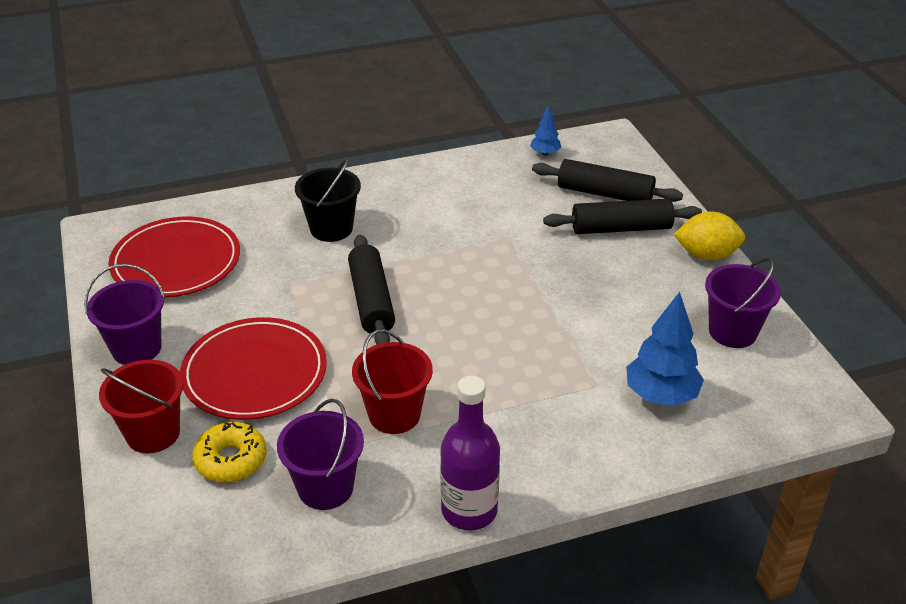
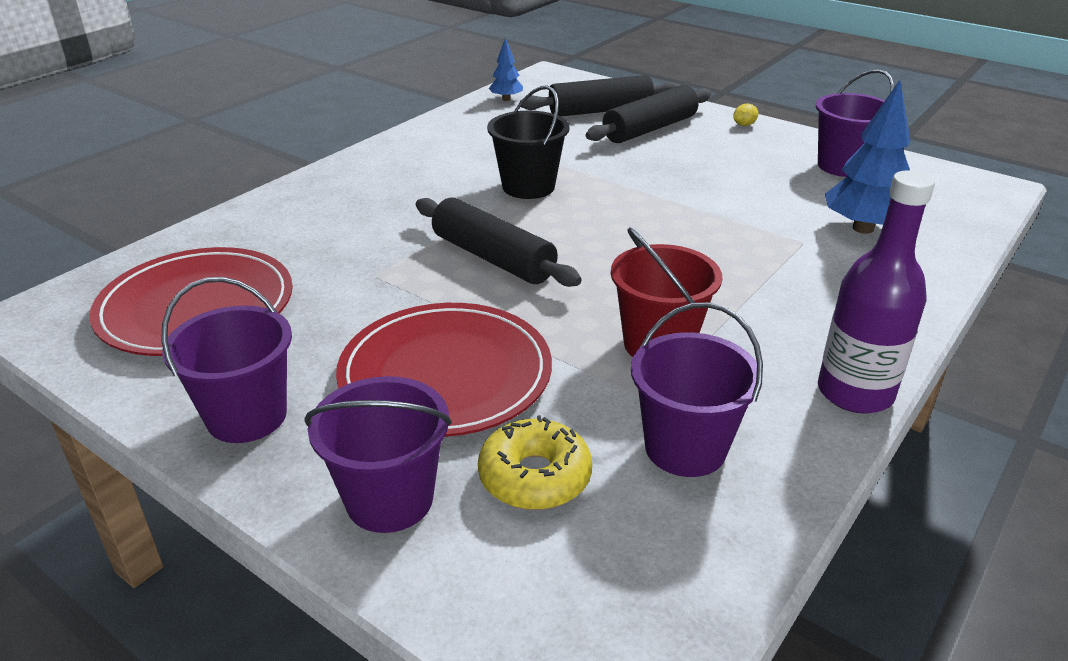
camera: 35 degrees left, 5 degrees down
red bucket [99,360,184,453] -> purple bucket [304,376,452,533]
black bucket [295,158,361,242] -> black bucket moved to [487,85,570,199]
yellow lemon [674,211,745,261] -> yellow lemon [733,103,759,126], size x0.43

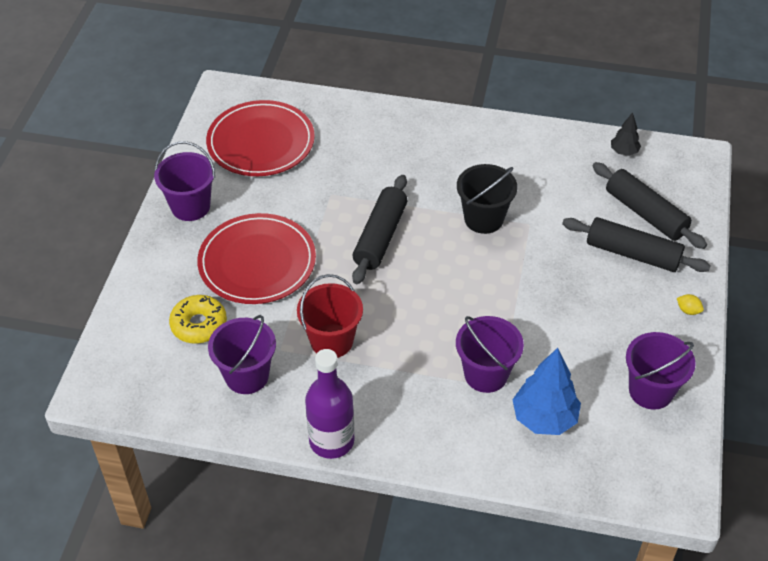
camera: 65 degrees right, 15 degrees up
purple bucket [304,376,452,533] -> purple bucket moved to [456,316,524,393]
blue tree [489,38,523,101] -> black tree [611,112,641,156]

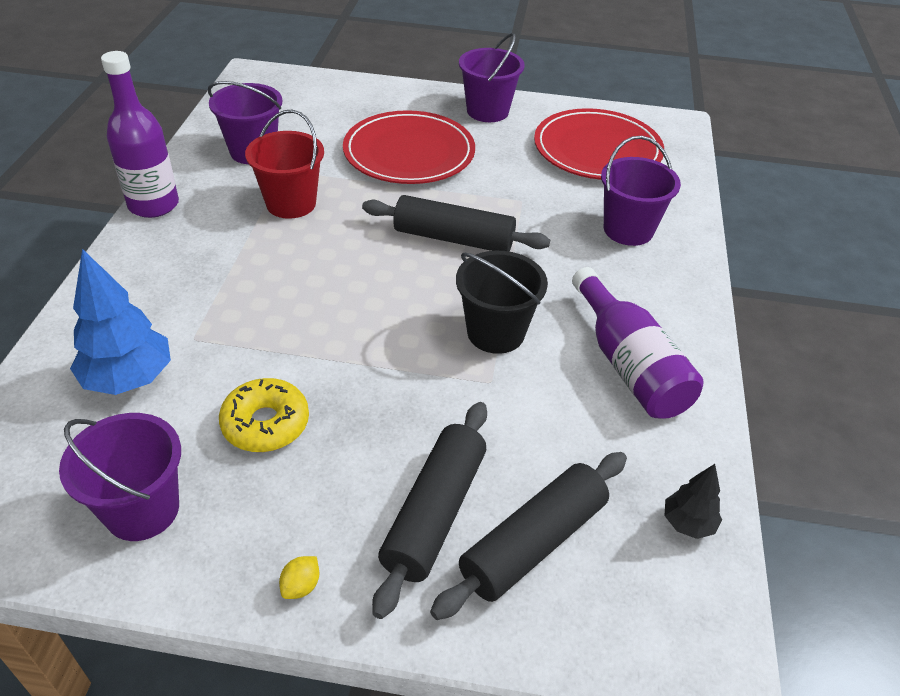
camera: 85 degrees right, 5 degrees down
yellow donut [169,295,227,344] -> yellow donut moved to [219,378,309,452]
purple bucket [456,316,524,393] -> purple bucket moved to [601,136,681,246]
none -> purple bottle [572,267,704,419]

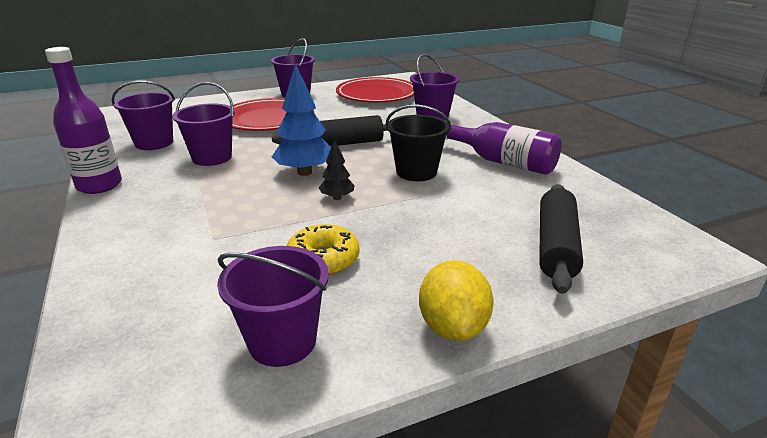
camera: 30 degrees left, 15 degrees down
blue tree [70,249,171,395] -> blue tree moved to [272,63,331,176]
red bucket [245,110,324,219] -> purple bucket [172,82,235,166]
yellow lemon [279,556,319,599] -> yellow lemon [419,260,494,341], size x2.32
black rolling pin [372,402,487,619] -> none
black tree [664,464,722,539] -> black tree moved to [319,139,354,200]

